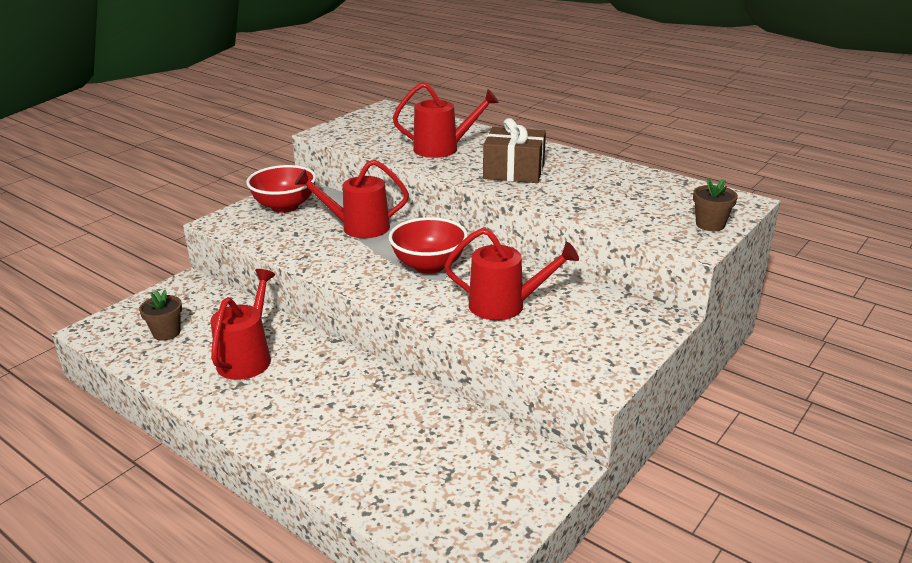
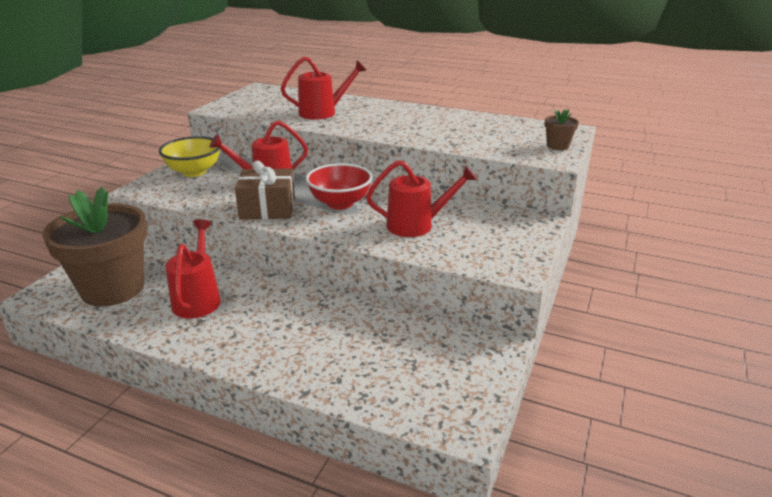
camera: 15 degrees left, 0 degrees up
brown flower pot [139,290,182,341] -> brown flower pot [42,187,148,306], size x2.47
red bowl [246,165,316,213] -> yellow bowl [159,136,220,177]
brown gift [483,118,546,183] -> brown gift moved to [235,161,295,220]

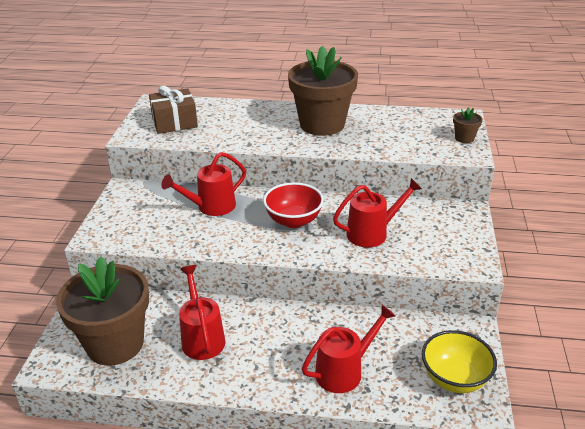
camera: 15 degrees left, 5 degrees up
yellow bowl [159,136,220,177] -> yellow bowl moved to [422,330,497,393]
brown gift [235,161,295,220] -> brown gift moved to [149,86,198,134]
red watering can [281,56,367,120] -> red watering can moved to [302,305,396,393]
none -> brown flower pot [288,45,358,136]

